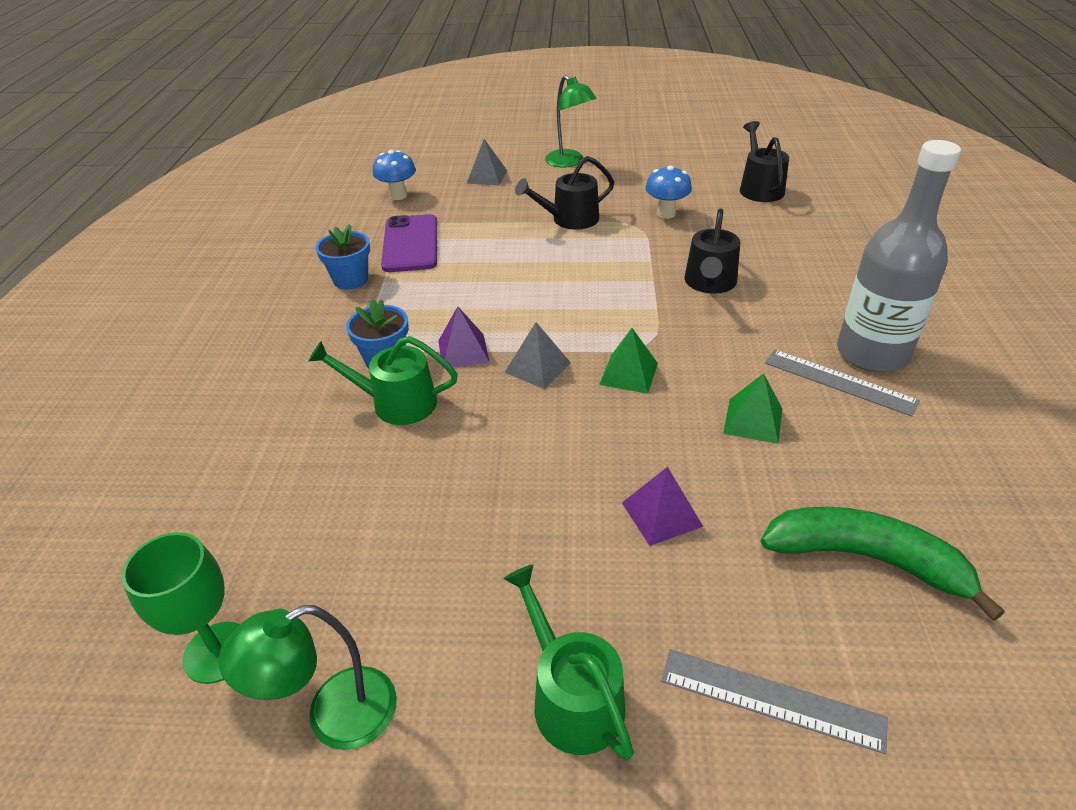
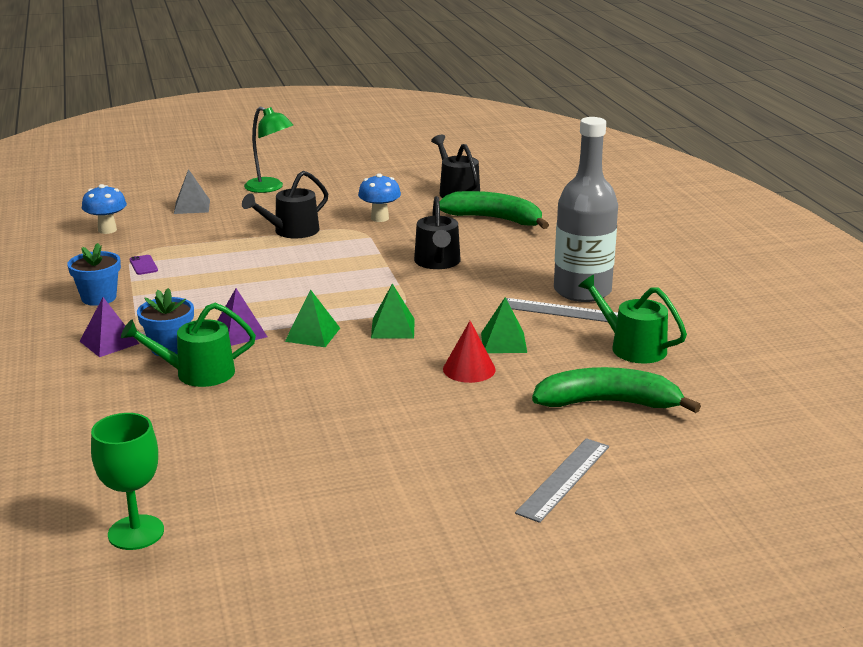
camera: 20 degrees left, 15 degrees down
green lamp [218,605,397,750] -> none
purple phone [381,214,437,272] -> purple phone [129,255,158,275], size x0.41
green watering can [503,564,634,761] -> green watering can moved to [578,275,687,363]
grey pyramid [504,322,571,389] -> green pyramid [285,289,340,347]
purple pyramid [622,467,703,546] -> purple pyramid moved to [80,297,139,357]
grey ruler [661,649,888,754] -> grey ruler turned 60 degrees counterclockwise [515,438,609,523]
none -> green banana [439,191,549,229]
none -> red cone [443,321,496,383]

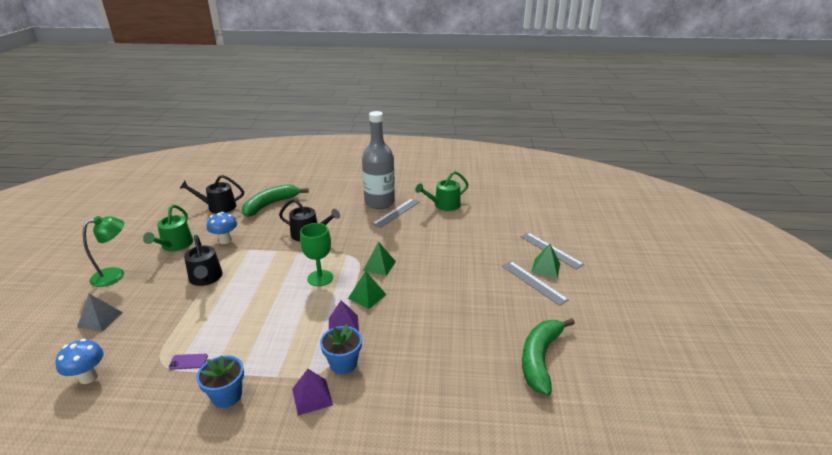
camera: 70 degrees left, 5 degrees up
green goblet [91,413,164,550] -> green goblet moved to [300,223,333,286]
green watering can [121,303,256,387] -> green watering can moved to [143,205,193,251]
red cone [443,321,496,383] -> none
green pyramid [481,297,527,353] -> green pyramid moved to [531,244,560,278]
green banana [532,367,701,413] -> green banana moved to [522,319,575,396]
none -> grey ruler [502,261,569,306]

